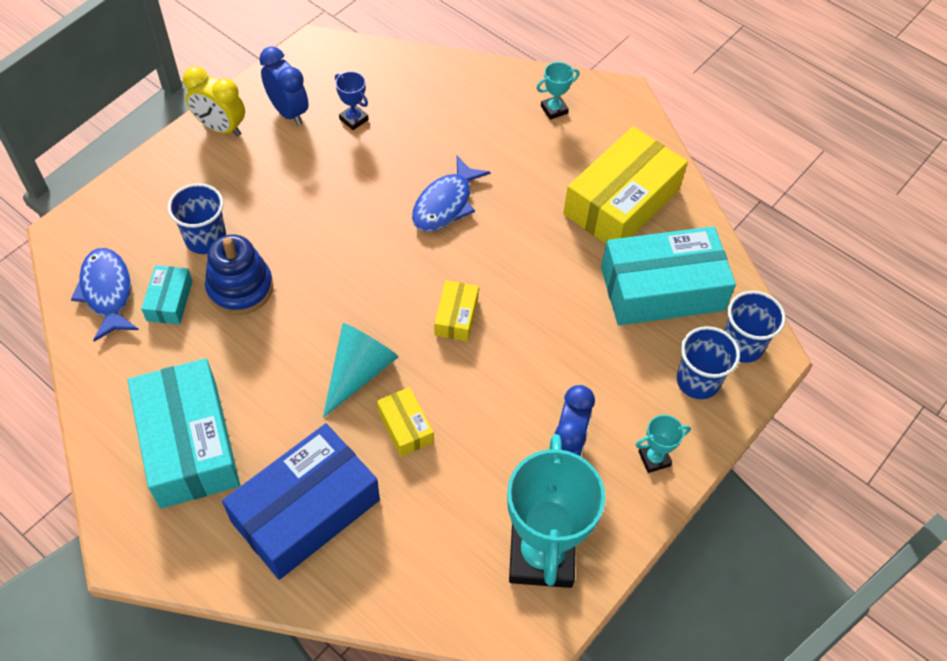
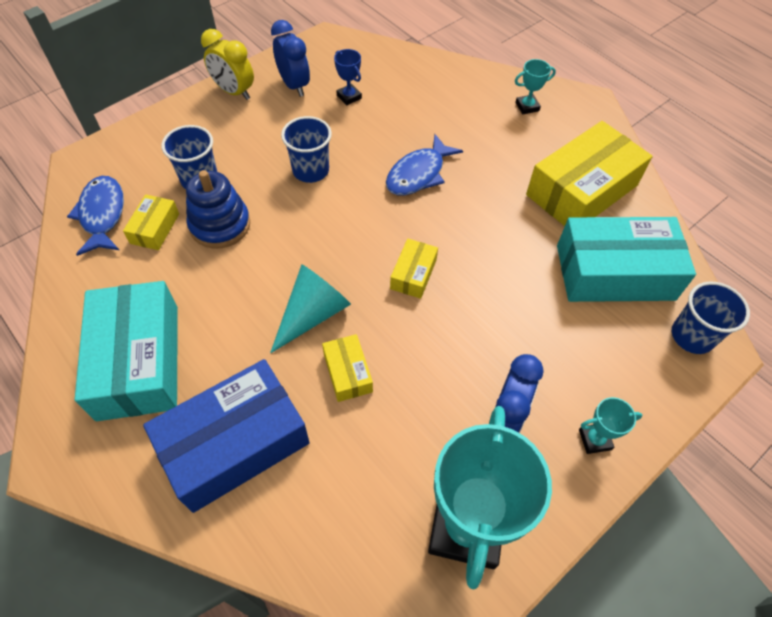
camera: 10 degrees right, 0 degrees up
turquoise box [141,265,193,325] -> yellow box [123,194,179,250]
blue cup [677,326,740,399] -> blue cup moved to [281,116,332,183]

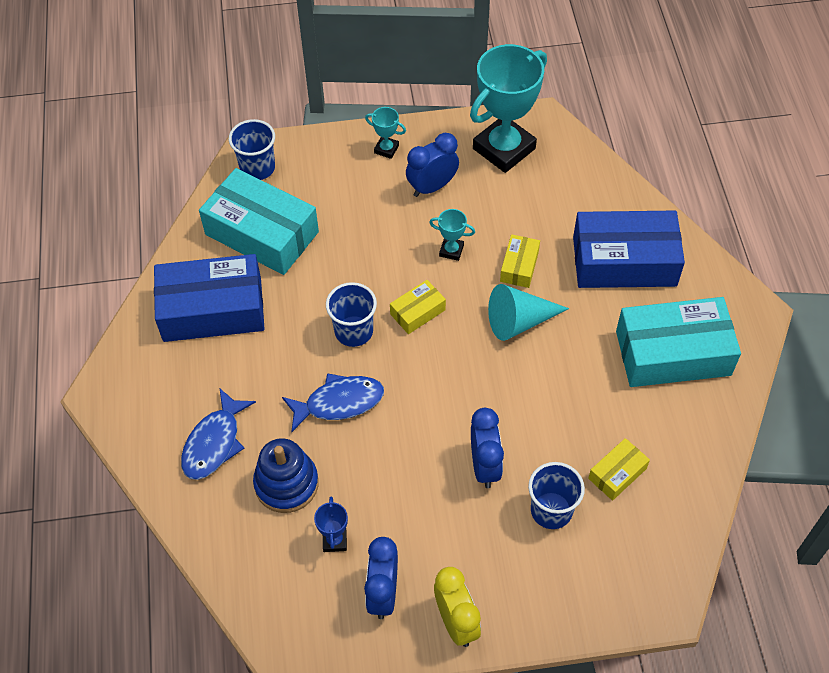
camera: 145 degrees left, 0 degrees up
blue fish [67,176,124,256] -> blue fish moved to [181,389,256,480]
turquoise box [74,281,178,421] -> turquoise box turned 60 degrees clockwise [616,297,741,387]
blue stacking toy [186,170,250,249] -> blue stacking toy moved to [253,438,319,513]
blue cup [281,116,332,183] -> blue cup moved to [326,282,377,347]
turquoise trophy [515,59,556,114] -> turquoise trophy moved to [429,209,475,261]
yellow box [526,121,653,226] -> blue box [154,254,265,342]
none -> blue clock [471,408,504,488]

